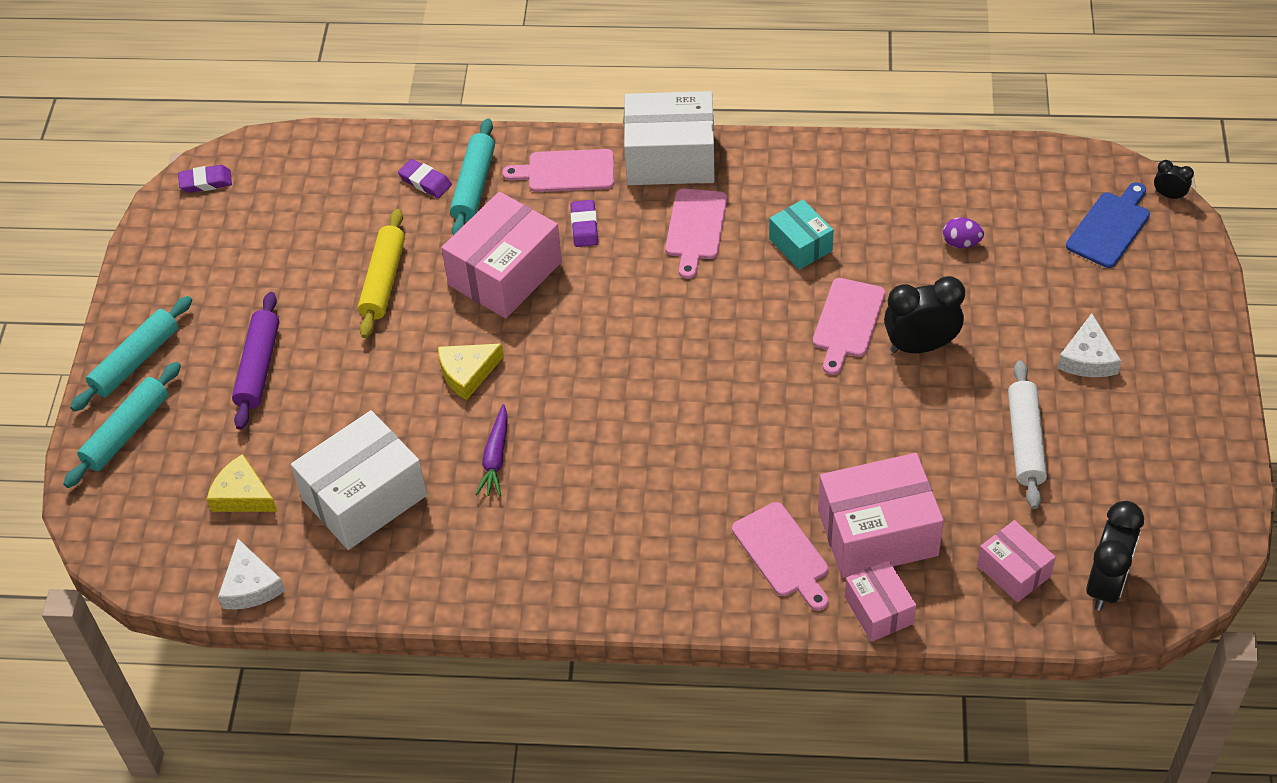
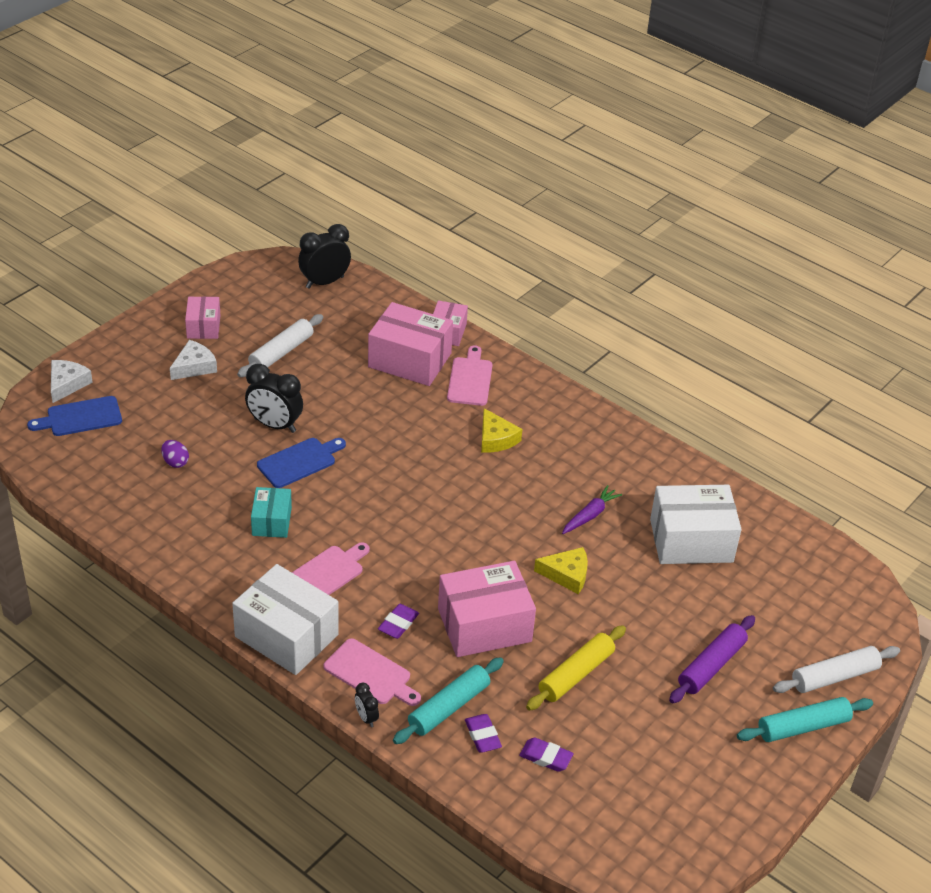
camera: 150 degrees left, 10 degrees down
turquoise rolling pin [63,362,181,488] -> white rolling pin [773,646,900,693]
purple eraser [178,165,232,193] -> purple eraser moved to [519,738,574,772]
yellow cheese [206,454,277,512] -> yellow cheese moved to [481,408,522,453]
white cheese [218,539,285,610] -> white cheese moved to [51,360,93,403]
pink cutting board [813,278,885,375] -> blue cutting board [257,438,346,488]
pink box [977,520,1056,602] -> pink box moved to [185,296,221,339]
black clock [1154,160,1194,200] -> black clock moved to [355,683,379,727]

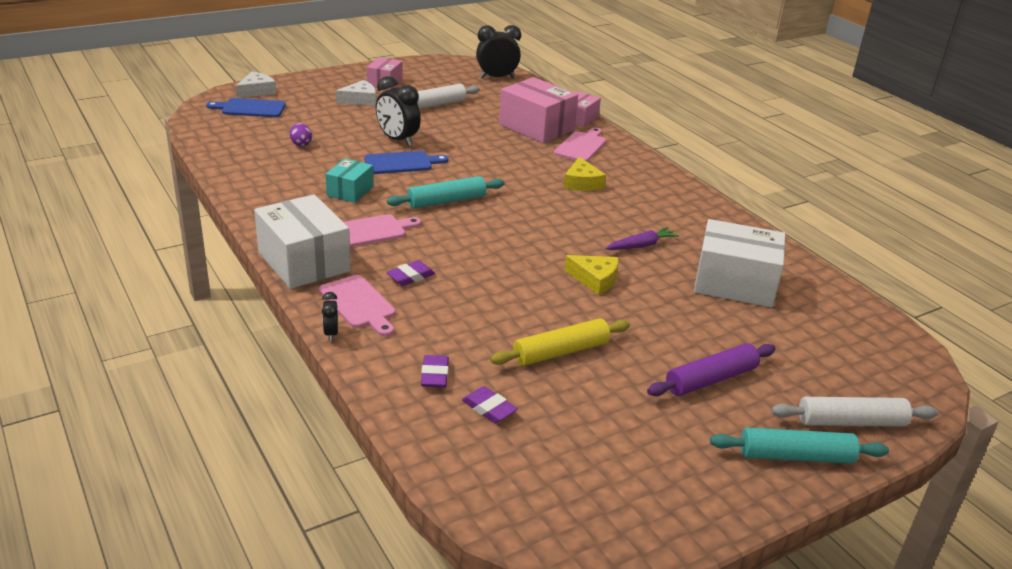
camera: 20 degrees right, 10 degrees down
turquoise rolling pin [393,657,504,744] -> turquoise rolling pin moved to [387,176,504,209]
pink box [438,561,536,657] -> none

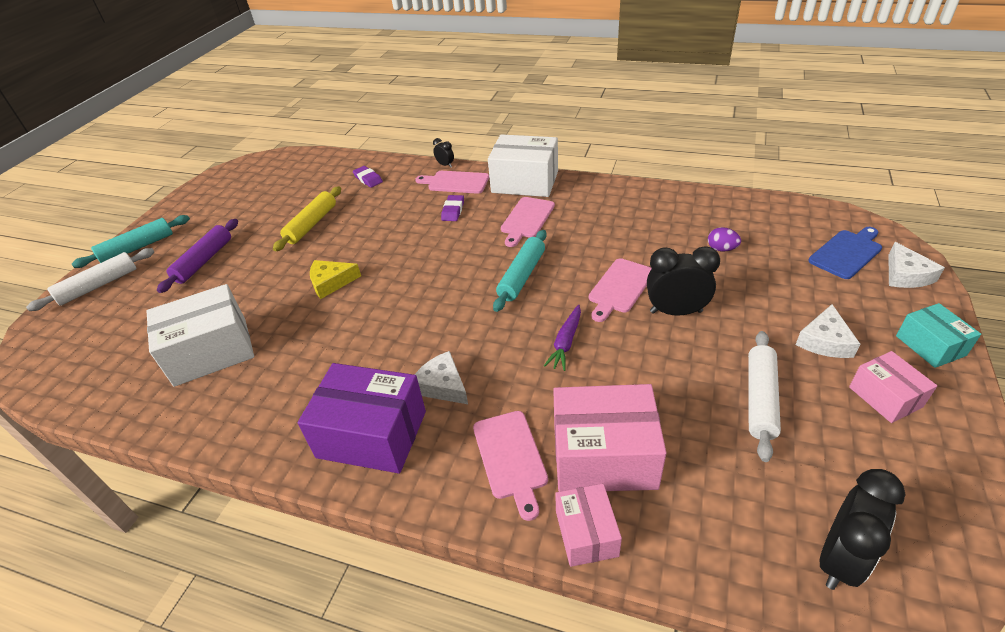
camera: 145 degrees right, 10 degrees up
turquoise box [326,158,373,203] -> turquoise box moved to [896,303,981,368]
blue cutting board [364,151,448,174] -> pink cutting board [589,258,651,322]
purple eraser [462,386,518,423] -> none
yellow cheese [563,157,606,191] -> white cheese [415,351,468,404]
purple carrot [605,227,679,250] -> purple carrot moved to [544,305,581,371]
none -> purple box [297,363,426,473]

